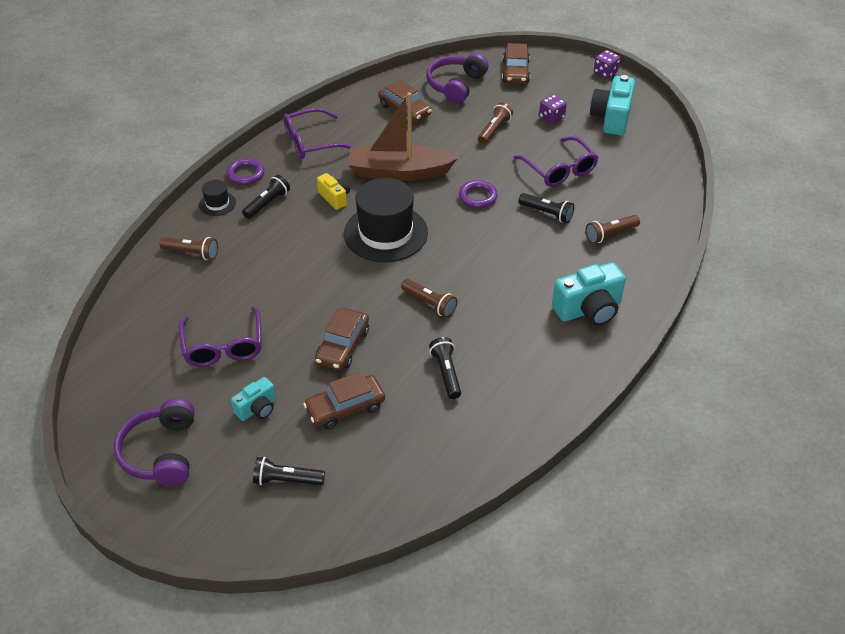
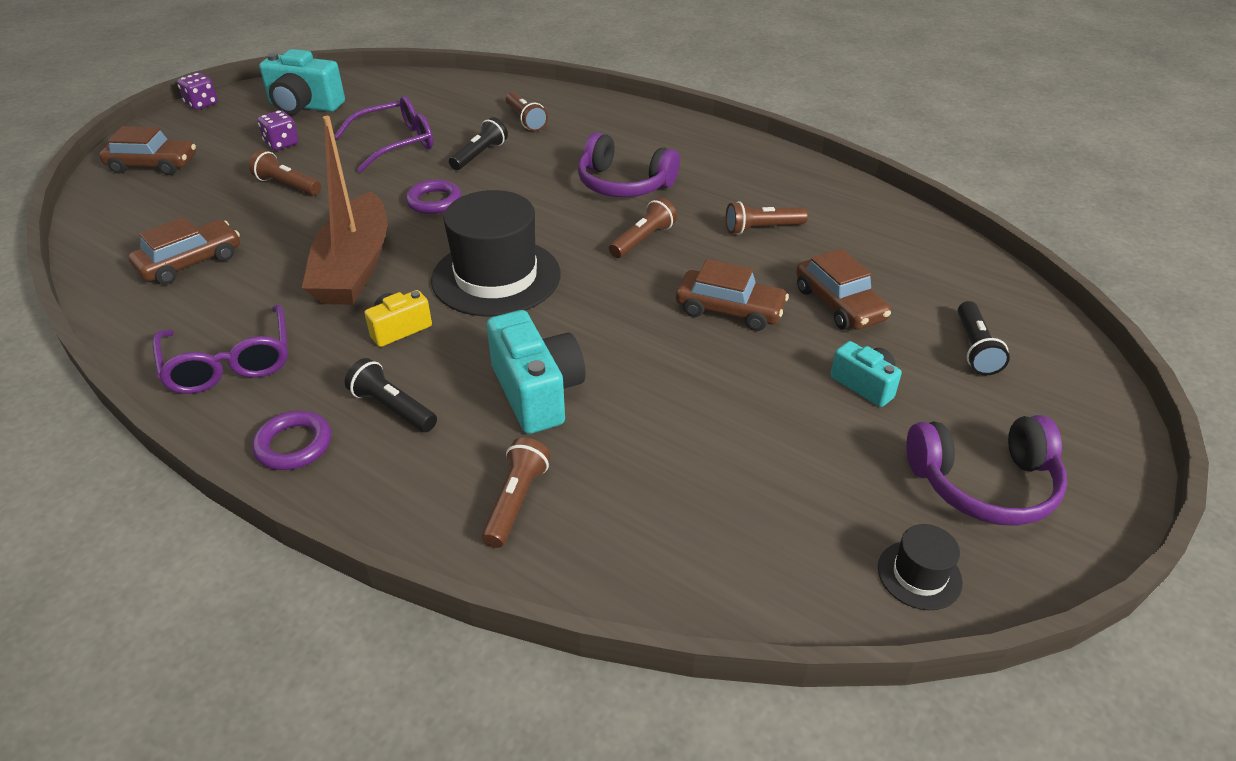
camera: 90 degrees left, 5 degrees down
purple glasses [179,306,262,367] -> none
black hat [199,180,236,216] -> black hat moved to [878,524,963,610]
purple headphones [426,53,488,104] -> purple headphones moved to [578,132,680,197]
black flashlight [429,337,461,399] -> brown flashlight [726,201,808,235]
turquoise camera [552,262,626,326] -> turquoise camera moved to [487,310,586,434]

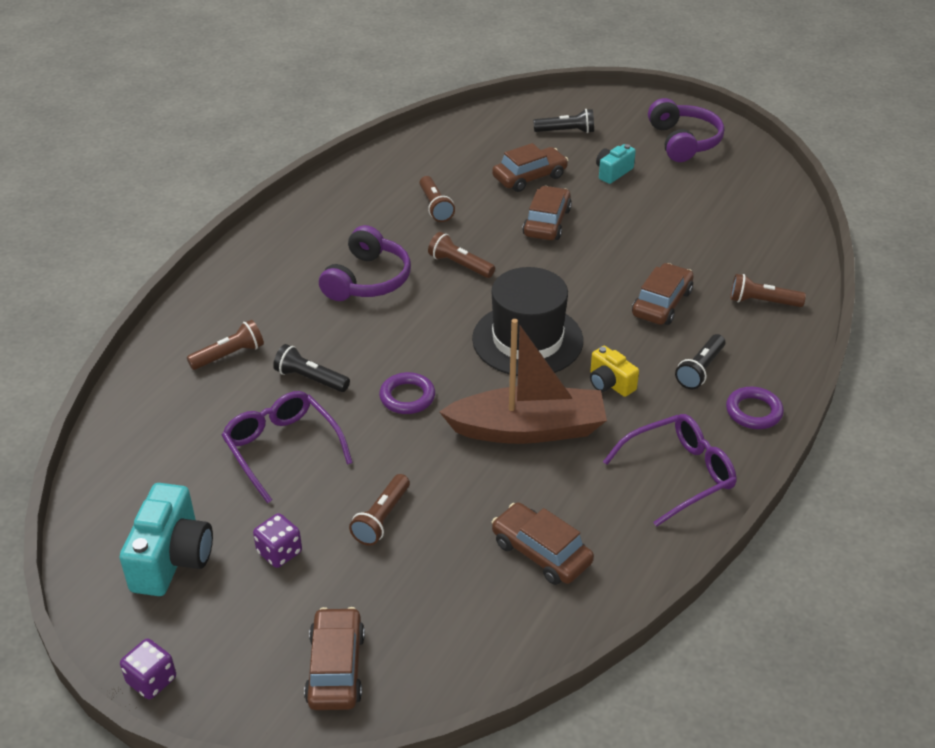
camera: 95 degrees left, 0 degrees up
turquoise camera [487,310,586,434] -> brown car [632,263,694,325]
black hat [878,524,963,610] -> none

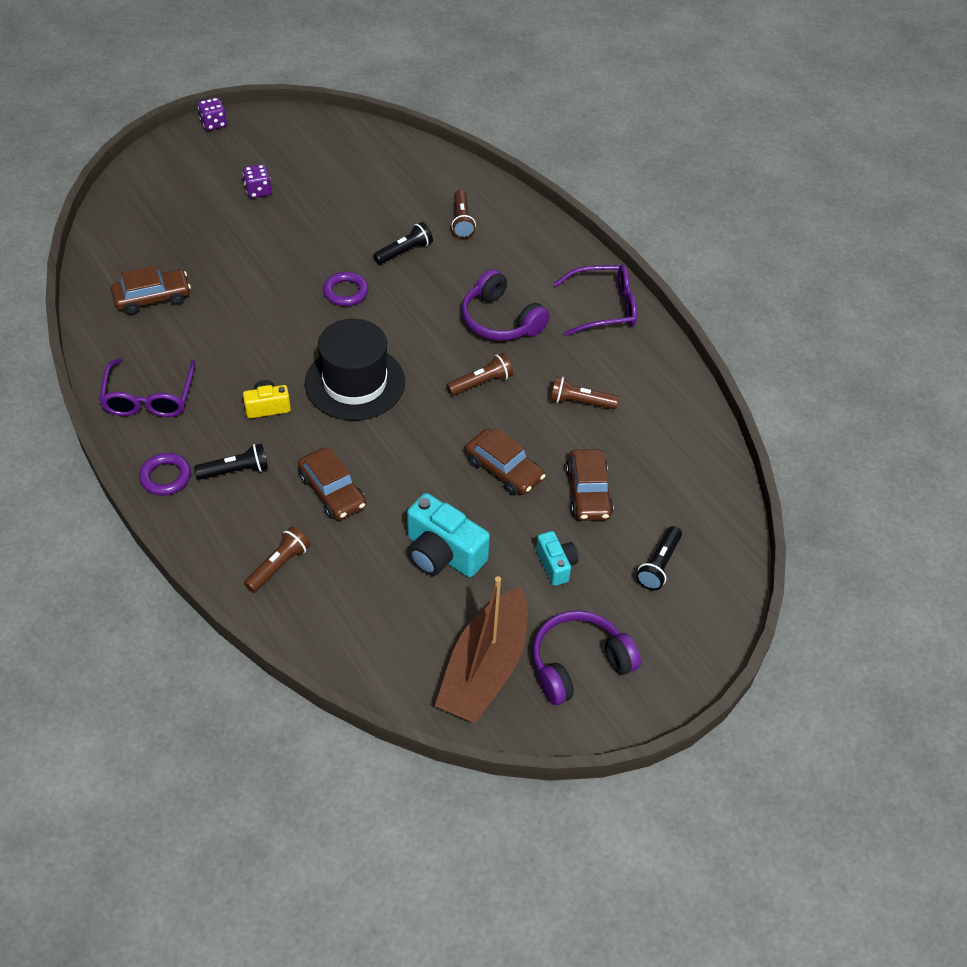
camera: 115 degrees right, 10 degrees up
turquoise camera [120,483,213,596] -> turquoise camera moved to [407,493,490,577]
purple glasses [222,391,353,504] -> purple glasses moved to [554,265,637,336]
brown car [304,607,365,710] -> none
brown flashlight [349,474,410,546] -> none
brown boat [440,319,607,444] -> brown boat moved to [435,576,528,723]
purple headphones [648,98,724,162] -> purple headphones turned 135 degrees clockwise [532,610,641,705]
black flashlight [675,334,726,389] -> black flashlight turned 105 degrees clockwise [194,443,268,480]

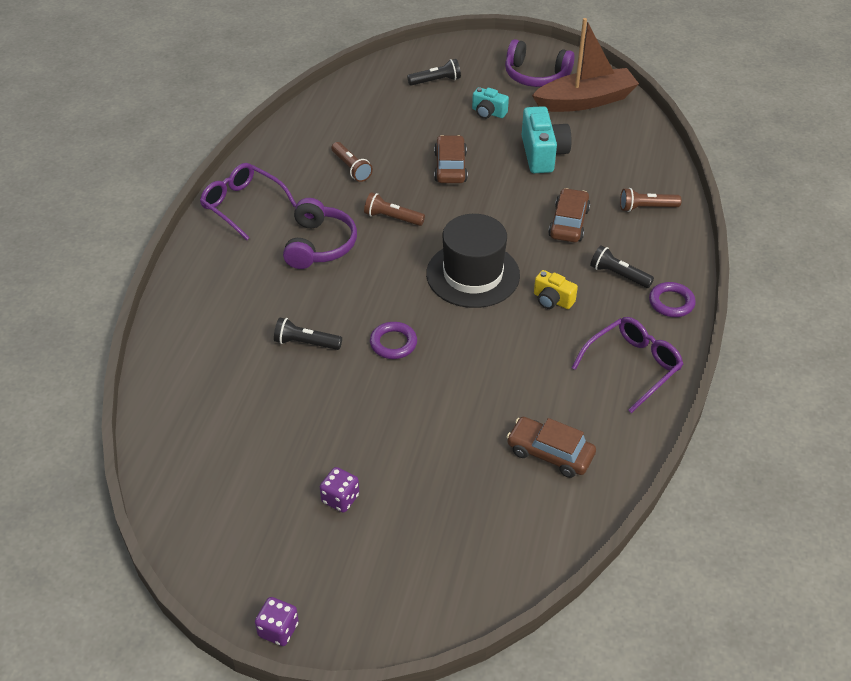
camera: 130 degrees left, 5 degrees down
brown flashlight [451,190,476,238] -> none
turquoise camera [536,531,578,586] -> turquoise camera turned 90 degrees counterclockwise [472,87,509,119]
brown car [566,449,613,521] -> none

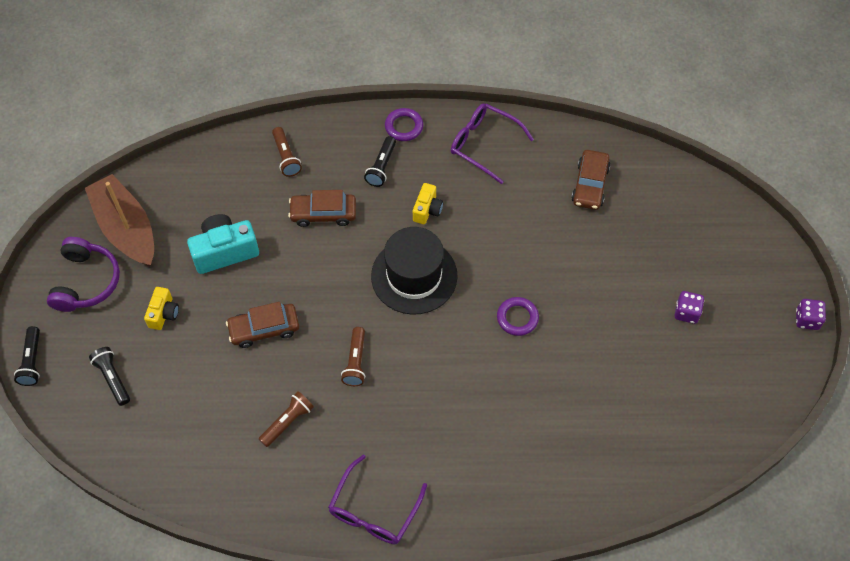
camera: 105 degrees left, 15 degrees up
black flashlight [274,318,342,350] -> black flashlight moved to [14,326,40,386]
purple headphones [283,198,357,269] -> none
turquoise camera [472,87,509,119] -> yellow camera [144,287,179,330]

